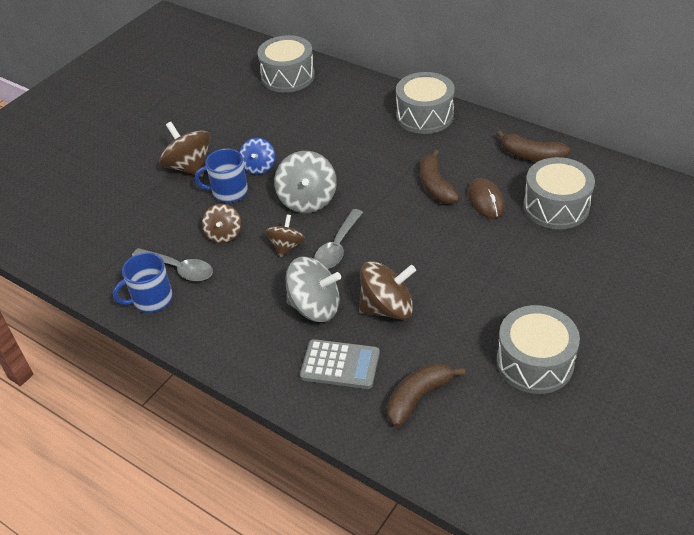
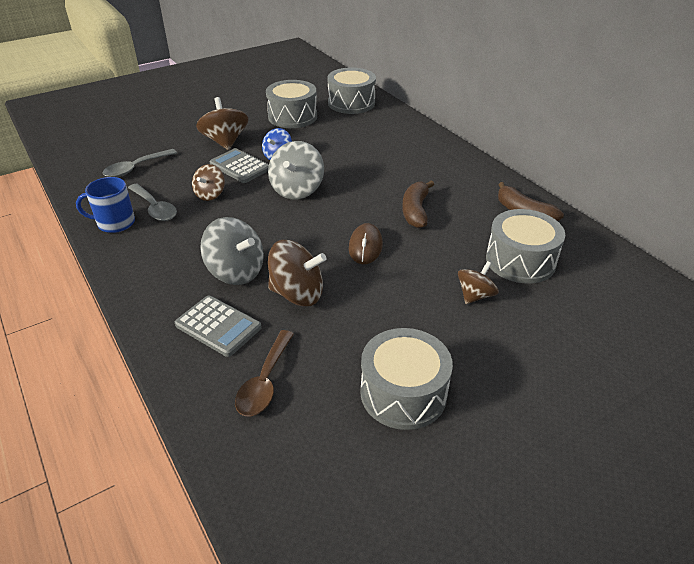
camera: 20 degrees right, 5 degrees down
blue mug [195,149,248,203] -> grey calculator [209,148,269,183]
brown spinning top [265,214,305,257] -> brown spinning top moved to [458,261,499,304]
grey spoon [314,209,363,269] -> grey spoon moved to [103,149,177,177]
brown banana [387,362,465,427] -> brown spoon [235,330,294,416]
grey drum [396,72,455,134] -> grey drum moved to [266,80,317,128]
brown mouse [468,178,505,219] -> brown mouse moved to [349,223,383,264]

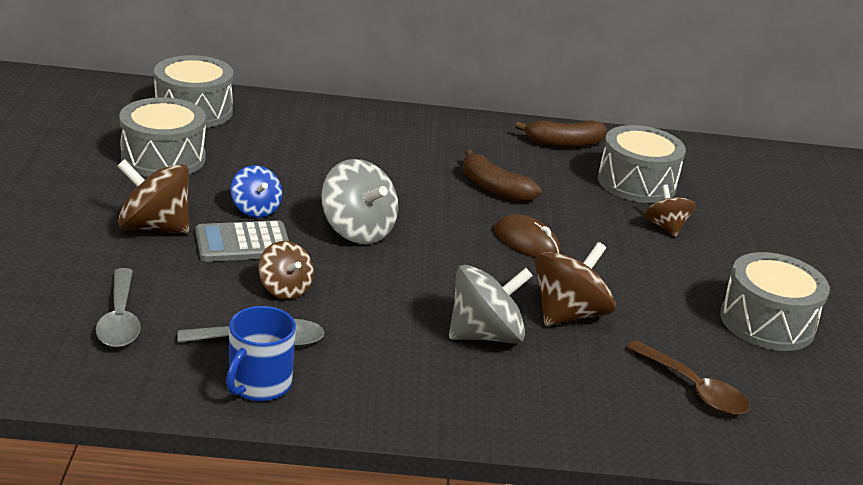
camera: 60 degrees left, 10 degrees down
grey calculator [175,295,262,357] -> none

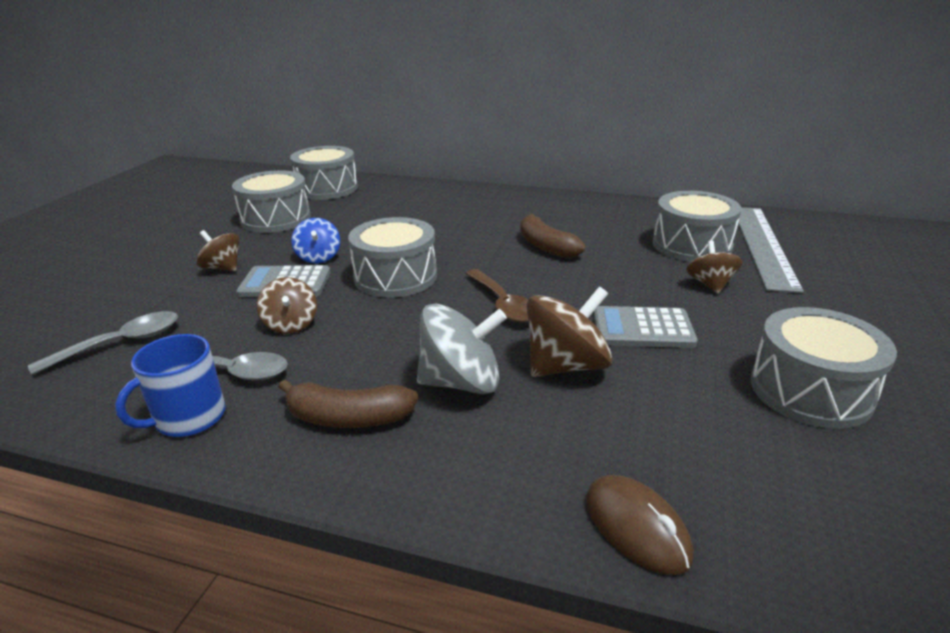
camera: 20 degrees right, 0 degrees up
grey spoon [95,268,141,348] -> grey spoon turned 135 degrees counterclockwise [28,311,178,375]
brown spinning top [118,159,189,233] -> brown spinning top [196,230,240,271], size x0.62
grey spinning top [321,159,398,244] -> grey drum [348,217,437,298]
brown mouse [494,214,561,258] -> brown mouse moved to [586,475,694,575]
brown banana [515,120,607,148] -> brown banana moved to [279,379,418,428]
brown spoon [626,340,749,415] -> brown spoon moved to [465,269,528,323]
none -> grey calculator [594,306,698,348]
none -> grey ruler [738,207,804,293]

